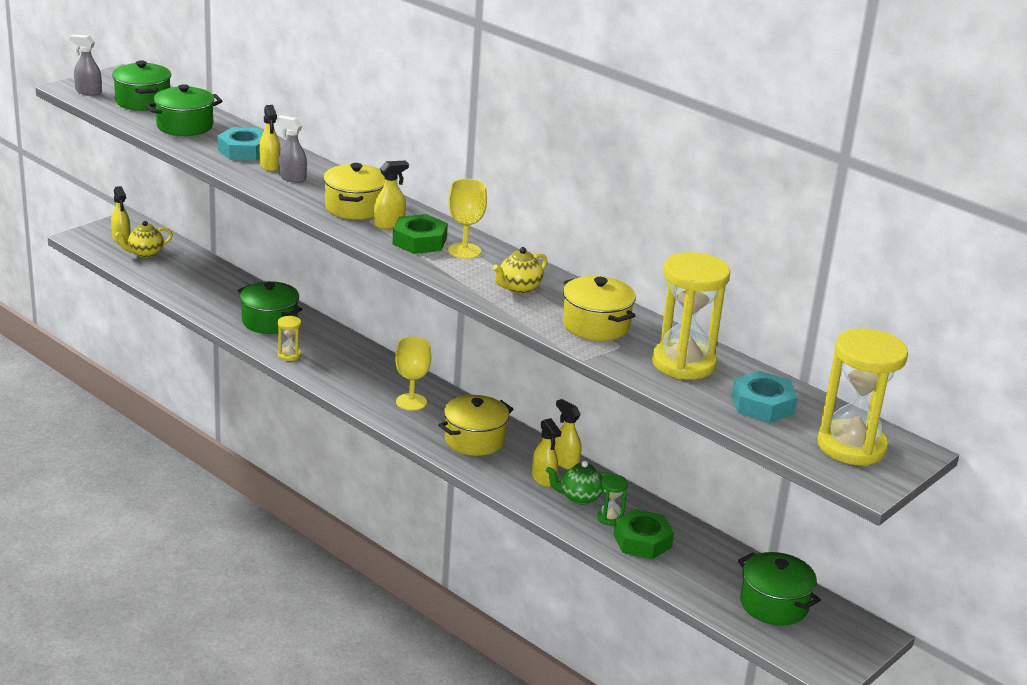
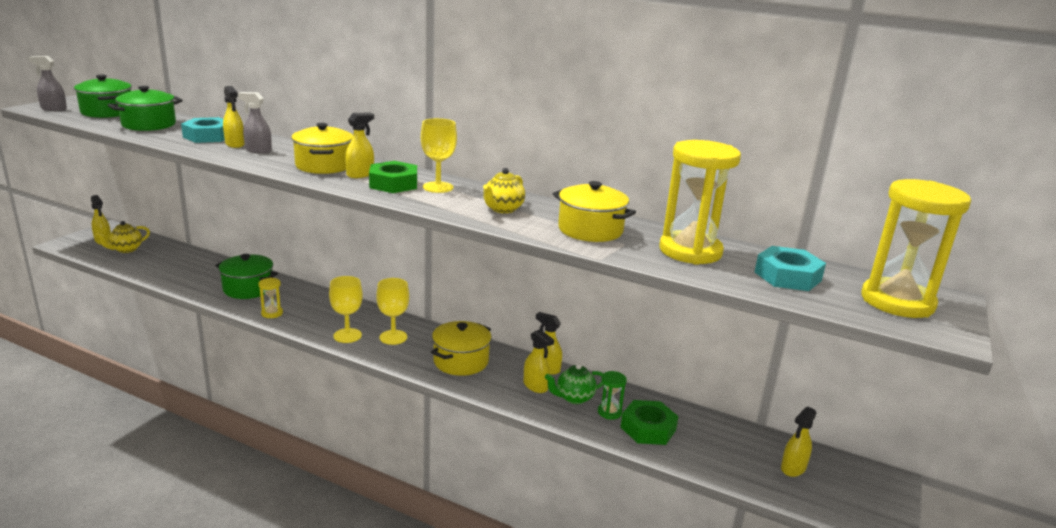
camera: 15 degrees left, 5 degrees down
green pot [738,552,821,625] -> yellow spray bottle [781,407,816,477]
none -> yellow goblet [329,276,363,343]

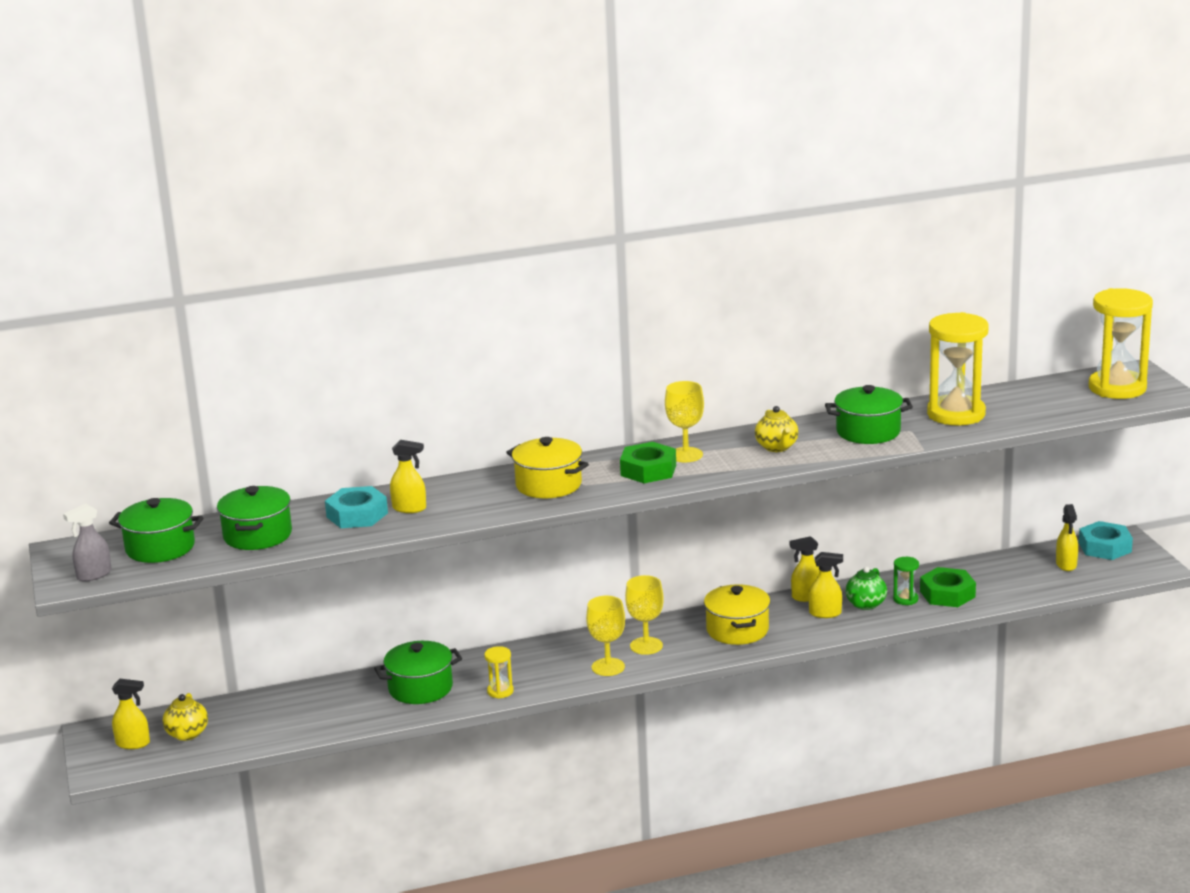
camera: 40 degrees left, 0 degrees up
grey spray bottle [238,92,272,154] -> none
yellow spray bottle [345,113,374,178] -> none
yellow pot [553,181,636,242] -> green pot [825,385,913,444]
turquoise nut [755,246,826,291] -> turquoise nut moved to [1079,521,1133,560]

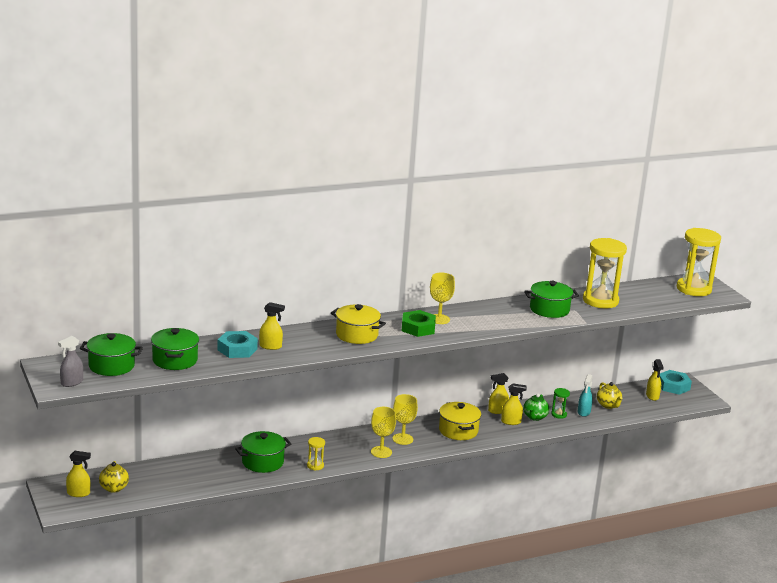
camera: 10 degrees left, 0 degrees up
yellow teapot [755,406,798,452] -> yellow teapot moved to [597,382,623,409]
green nut [920,567,976,607] -> turquoise spray bottle [578,374,593,417]

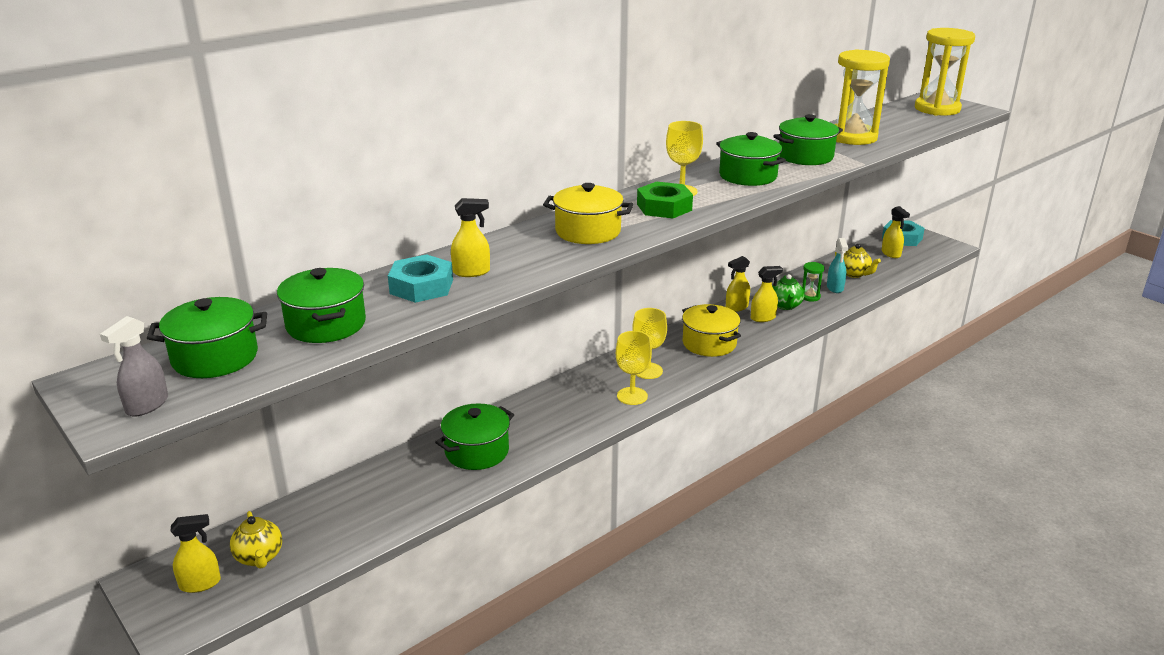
camera: 15 degrees left, 5 degrees up
yellow hourglass [307,437,325,471] -> none
none -> green pot [716,132,786,186]

